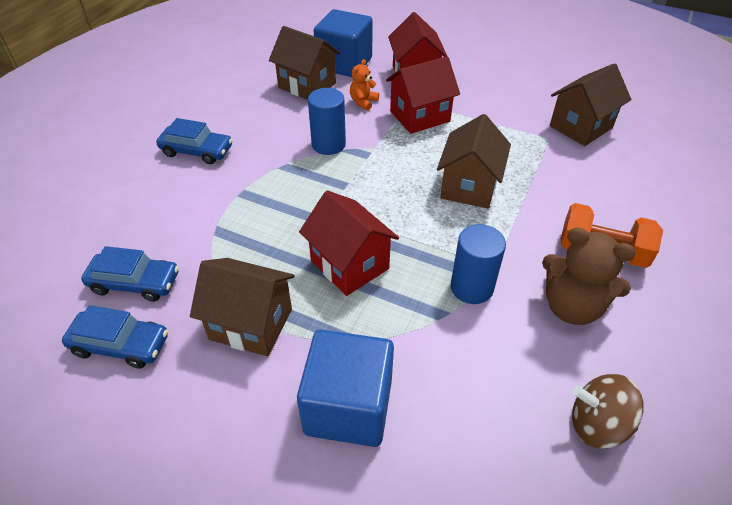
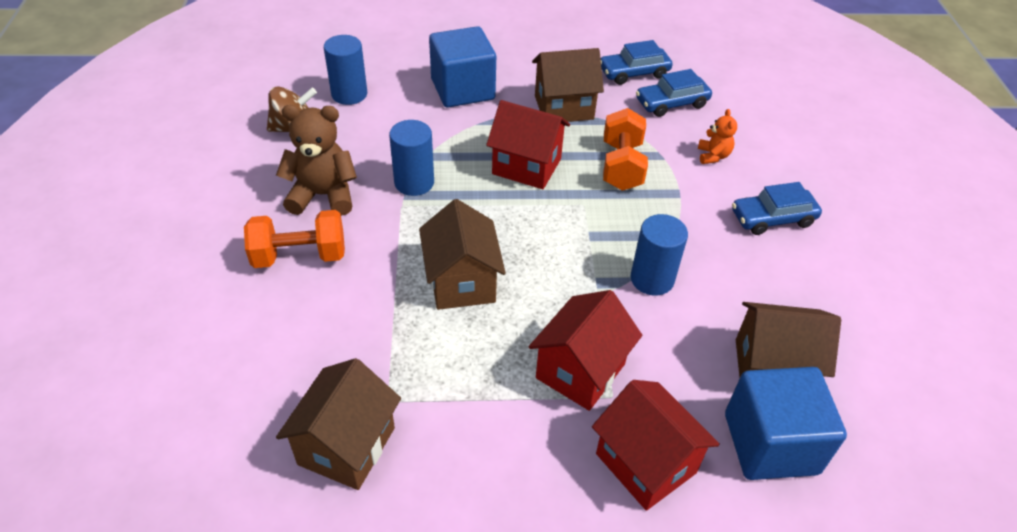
camera: 150 degrees right, 0 degrees up
orange teddy bear [350,59,379,111] -> orange teddy bear moved to [698,109,737,164]
none -> blue cylinder [324,35,367,105]
none -> orange dumbbell [603,108,648,191]

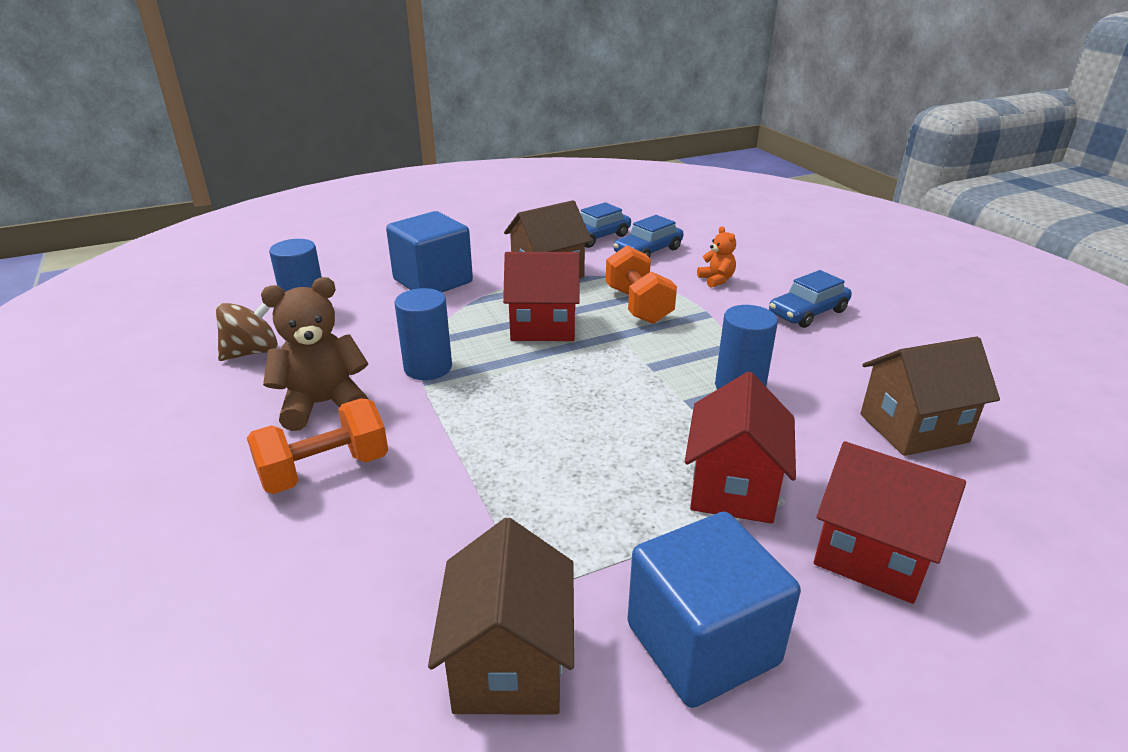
camera: 20 degrees left, 15 degrees down
brown house [419,199,506,310] -> none
blue cube [725,367,847,480] -> blue cube moved to [627,512,801,708]

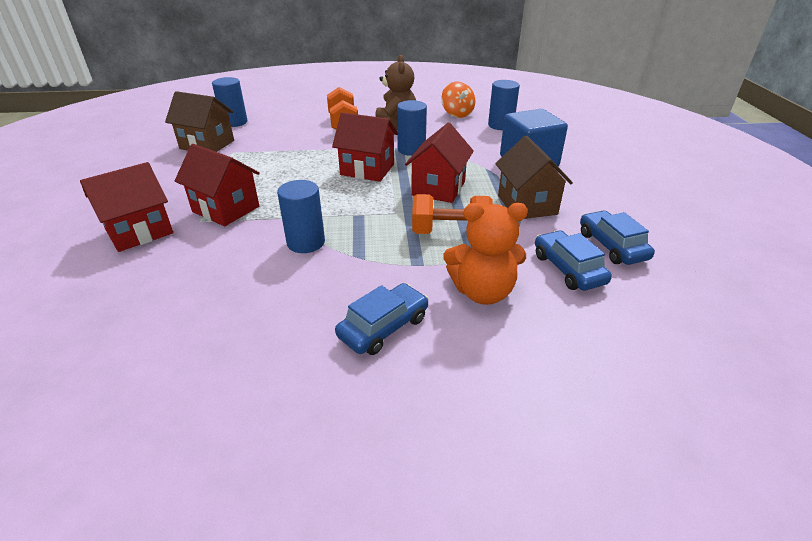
camera: 110 degrees right, 5 degrees up
brown spinning top [216,303,278,361] -> orange spinning top [441,82,475,118]
blue cube [627,512,801,708] -> none
orange teddy bear [697,226,736,288] -> orange teddy bear [443,203,528,305], size x1.88
blue car [769,270,852,328] -> blue car turned 60 degrees clockwise [335,283,429,355]
brown house [860,336,1000,456] -> none
none -> blue cylinder [212,77,247,127]
none -> red house [332,113,398,182]

